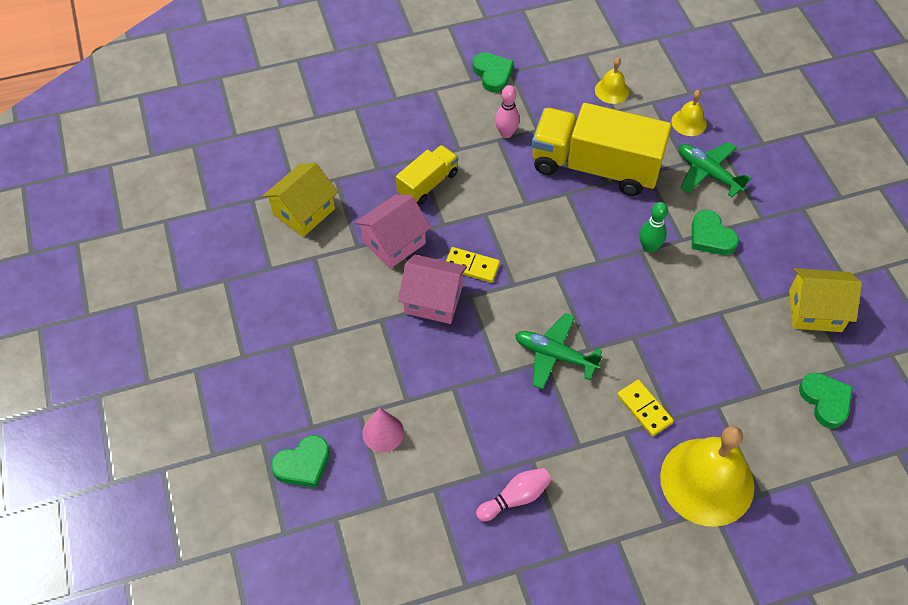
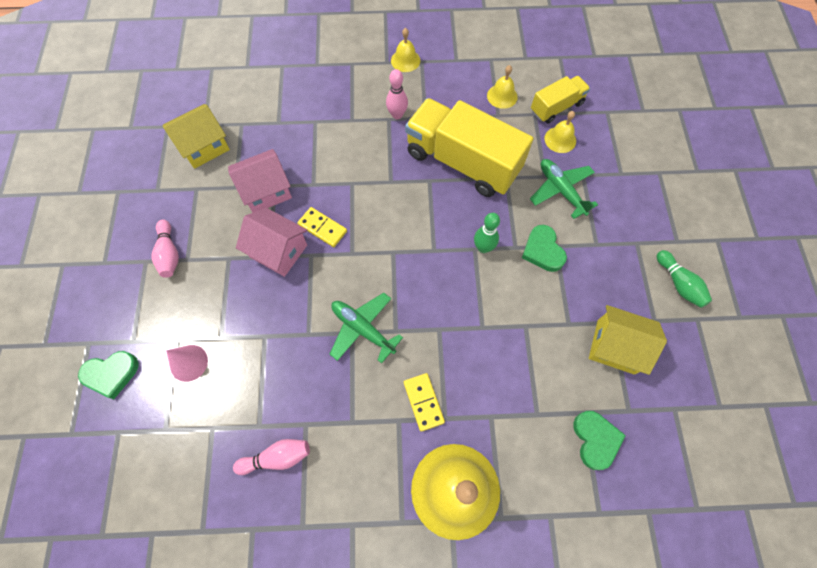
camera: 15 degrees right, 10 degrees up
yellow truck [396,145,458,205] -> yellow truck moved to [531,76,590,124]
green heart [472,52,514,93] -> yellow bell [391,28,420,72]
none -> pink bowling pin [151,220,179,278]
none -> green bowling pin [657,250,712,308]

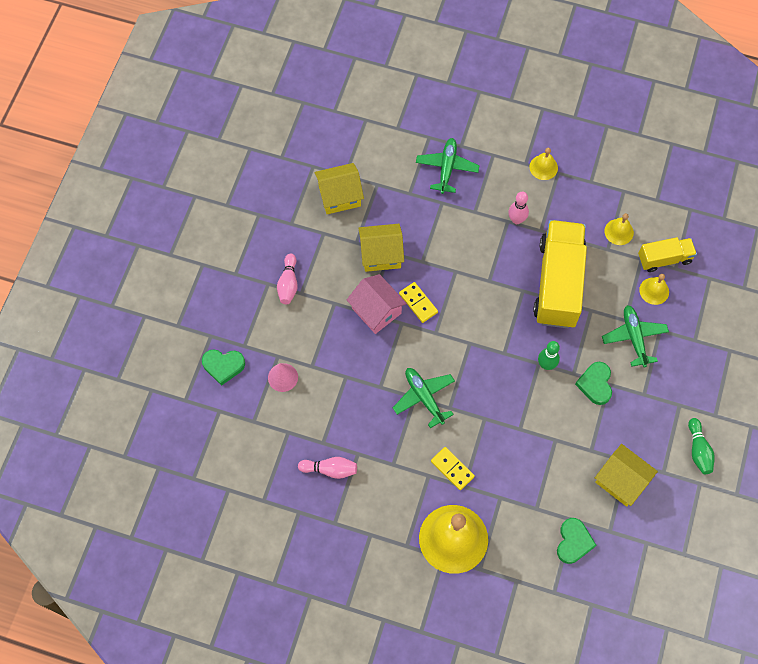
camera: 20 degrees right, 0 degrees up
pink house [228,149,292,213] -> yellow house [358,224,404,272]
yellow domino [404,373,445,432] -> yellow domino turned 45 degrees counterclockwise [431,447,475,490]
yellow truck [405,98,533,197] -> yellow truck turned 45 degrees clockwise [533,220,587,328]
none -> green plane [416,138,480,194]

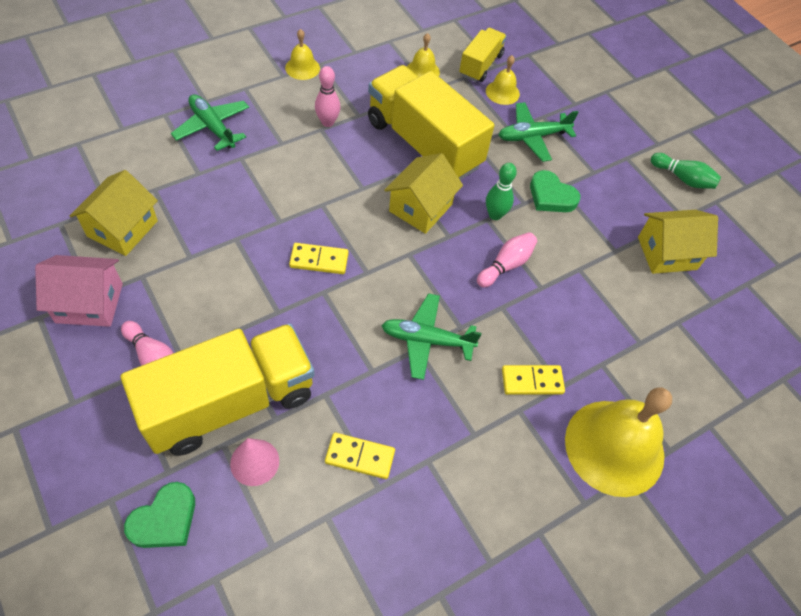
camera: 55 degrees left, 10 degrees down
pink bowling pin [298,457,357,479] -> pink bowling pin moved to [477,232,537,288]
pink house [347,274,407,334] -> pink house moved to [35,255,123,327]
yellow house [358,224,404,272] -> yellow house moved to [384,153,463,234]
green heart [557,518,597,564] -> none
green plane [602,305,669,367] -> green plane turned 45 degrees counterclockwise [499,102,578,162]
none -> yellow truck [121,324,315,456]
none -> yellow domino [325,432,395,479]

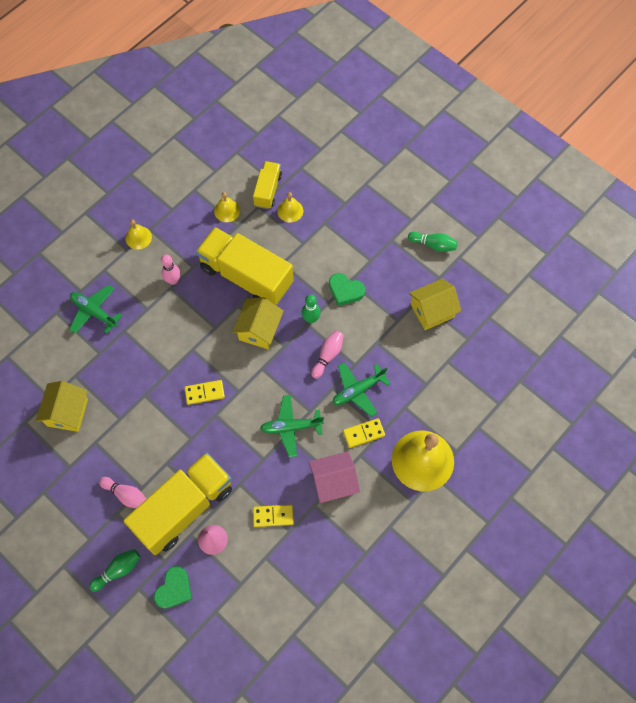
camera: 10 degrees left, 10 degrees up
pink house [35,255,123,327] -> pink house moved to [309,451,360,503]
green plane [499,102,578,162] -> green plane moved to [333,362,391,417]
none -> green bowling pin [89,549,140,592]

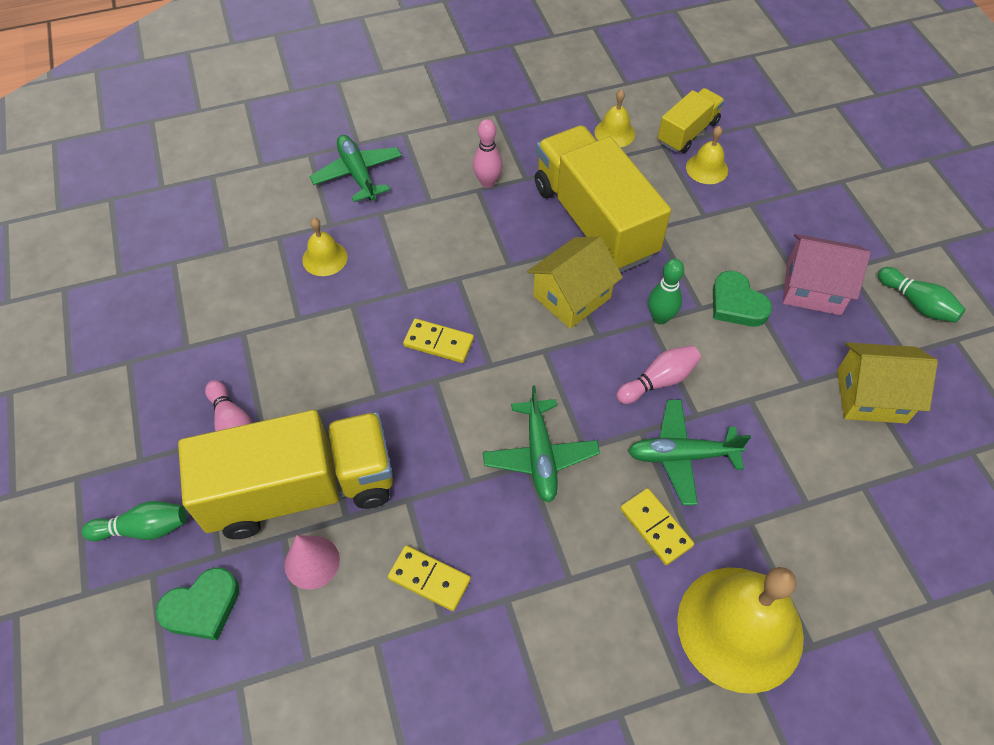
camera: 30 degrees right, 10 degrees down
yellow house [36,381,88,432] -> none
yellow bell [125,220,152,250] -> yellow bell moved to [302,218,348,276]
green plane [260,395,324,457] -> green plane turned 120 degrees counterclockwise [483,385,600,503]
pink house [309,451,360,503] -> pink house moved to [783,234,871,315]
yellow domino [343,418,385,448] -> yellow domino turned 45 degrees clockwise [620,488,694,565]

